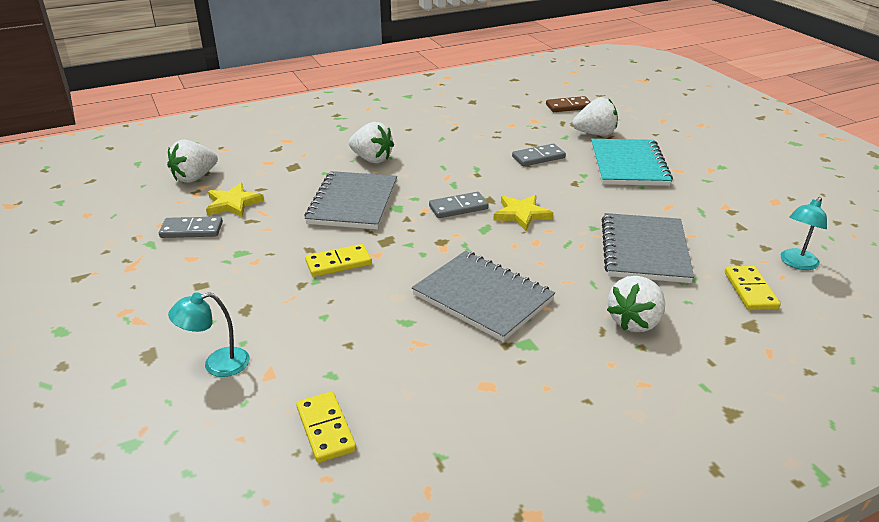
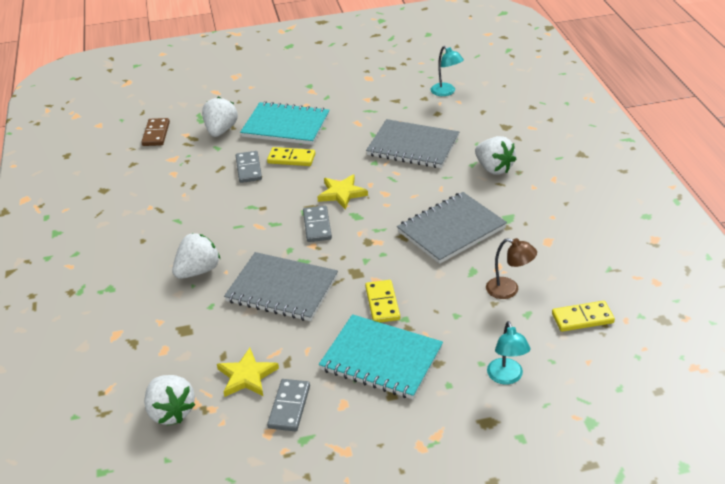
camera: 75 degrees left, 5 degrees up
yellow domino [725,266,781,310] -> yellow domino moved to [267,147,315,166]
none -> turquoise notebook [319,314,443,399]
none -> brown lamp [486,238,537,299]

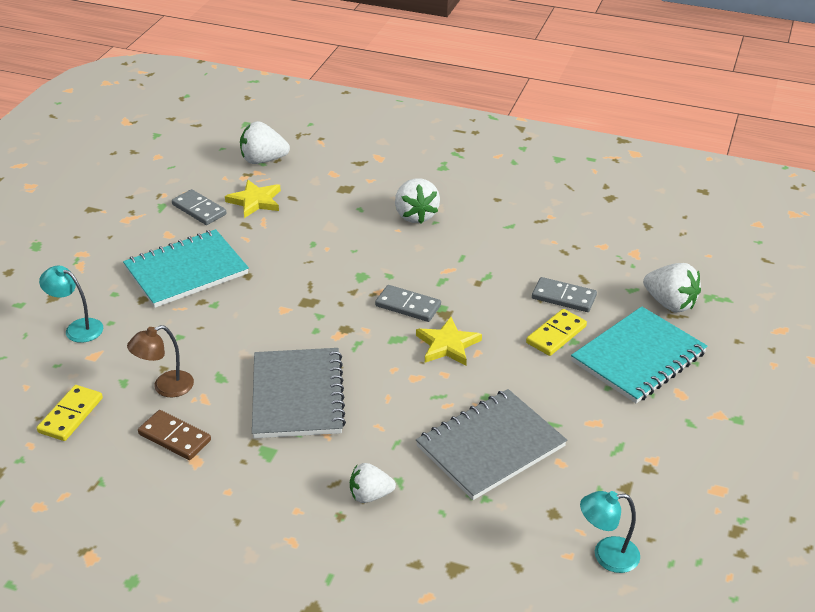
camera: 120 degrees right, 0 degrees up
brown domino [141,118,170,146] -> brown domino moved to [138,410,211,460]
grey notebook [224,252,338,321] -> none
yellow domino [365,280,400,323] -> none
white strawberry [475,136,516,175] -> white strawberry [350,463,396,503], size x0.67

